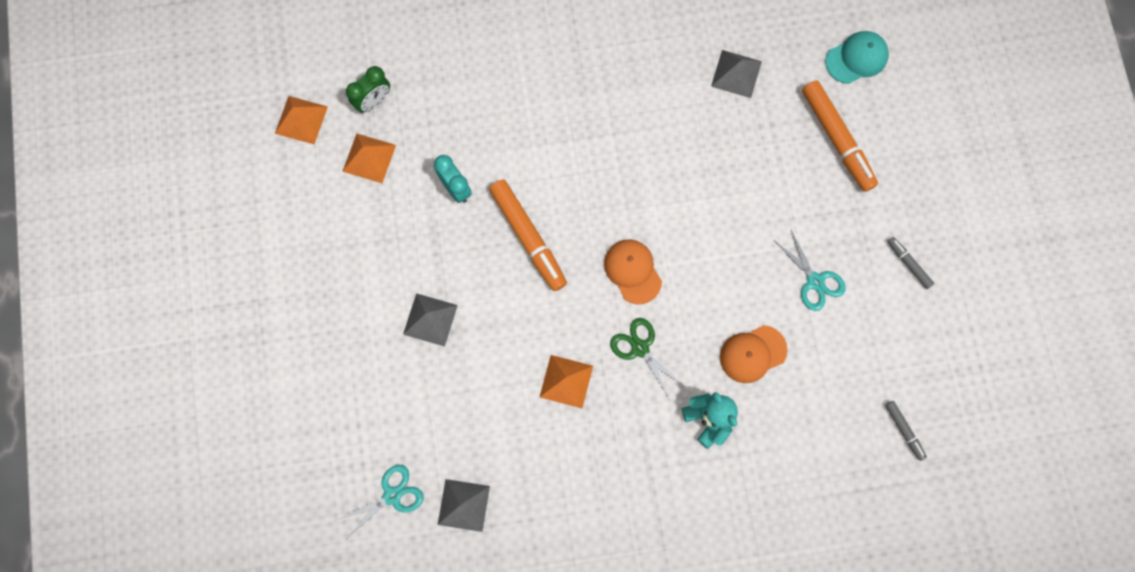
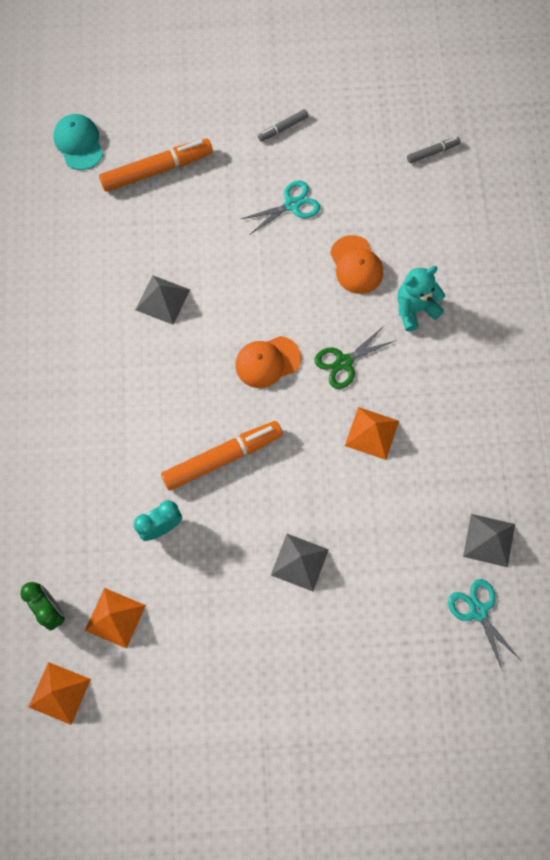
camera: 85 degrees left, 5 degrees down
grey pyramid [711,50,762,98] -> grey pyramid moved to [136,276,190,325]

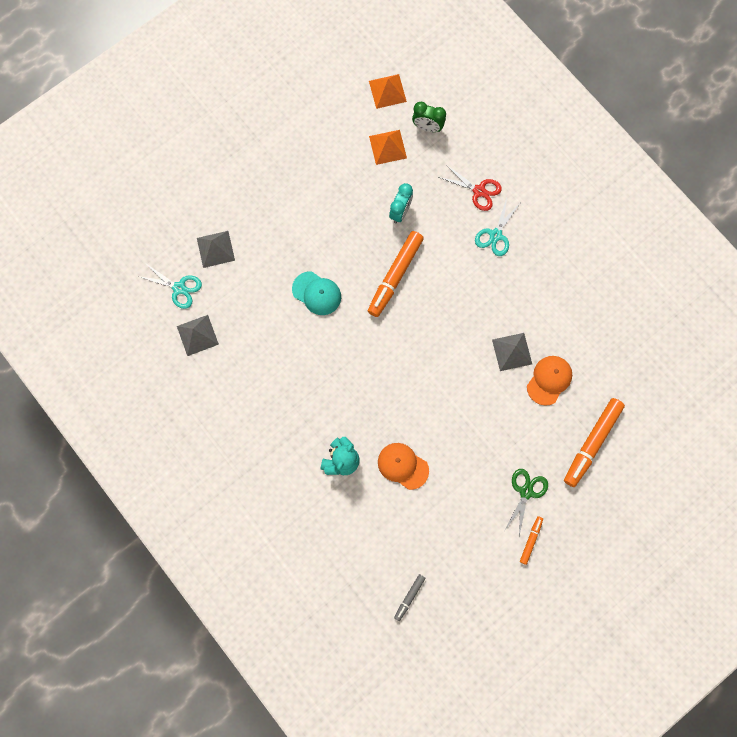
camera: 145 degrees right, 5 degrees up
turquoise cap [53,114,103,170] -> turquoise cap moved to [292,271,341,315]
orange cap [235,336,301,388] -> orange cap moved to [527,356,572,406]
turquoise scissors [241,180,320,235] -> turquoise scissors moved to [475,198,520,256]
grey marker [258,109,308,142] -> orange marker [520,516,543,565]
grey pyramid [271,534,329,591] -> grey pyramid moved to [197,231,235,268]
green scissors [314,326,396,389] -> green scissors moved to [504,469,548,536]
orange pyramid [345,407,399,460] -> none
none -> red scissors [439,165,502,211]

